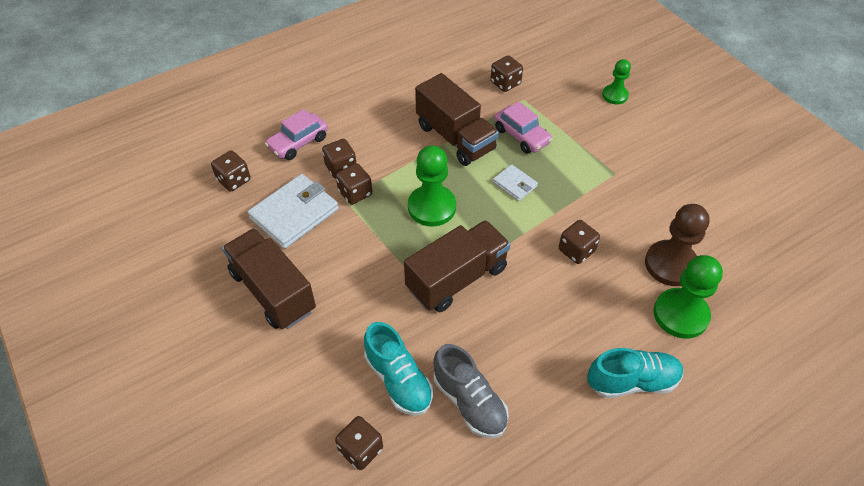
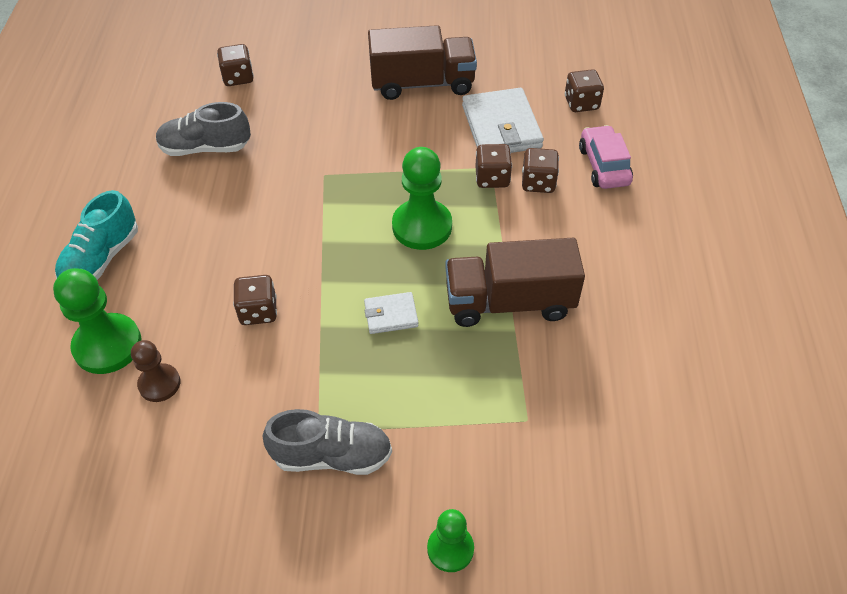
camera: 125 degrees right, 0 degrees up
turquoise shoe [364,322,433,416] -> none
brown truck [404,220,511,312] -> none
brown dice [491,55,523,92] -> none
pink car [494,102,553,153] -> none
brown pawn [645,204,710,286] -> brown pawn [131,340,180,402], size x0.60
none -> grey shoe [263,409,392,475]

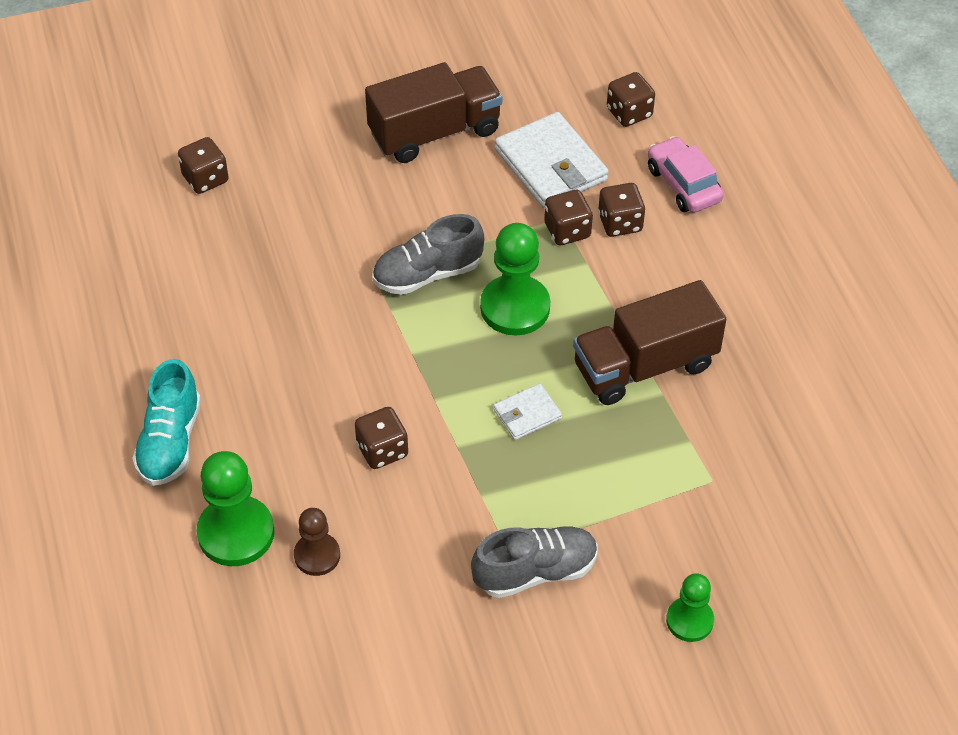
camera: 20 degrees left, 0 degrees up
grey shoe [156,102,251,156] -> grey shoe moved to [372,214,484,295]

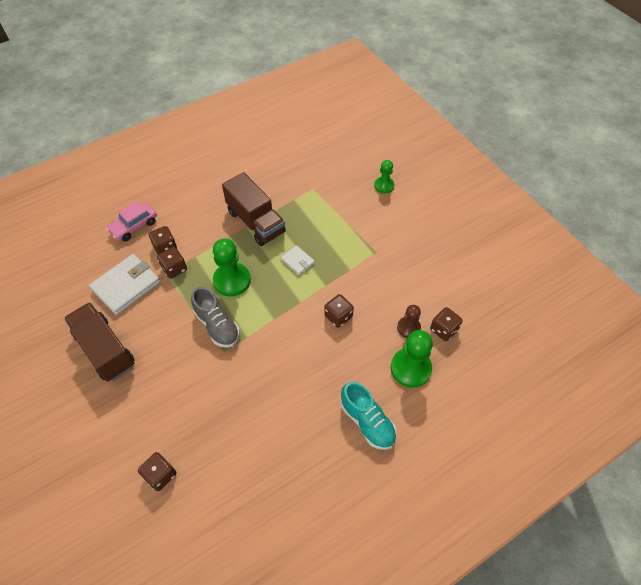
camera: 105 degrees left, 5 degrees up
turquoise shoe [132,359,201,486] -> turquoise shoe turned 60 degrees clockwise [341,382,397,450]
grey shoe [471,526,598,598] -> none
brown dice [607,72,655,127] -> brown dice moved to [430,307,463,341]

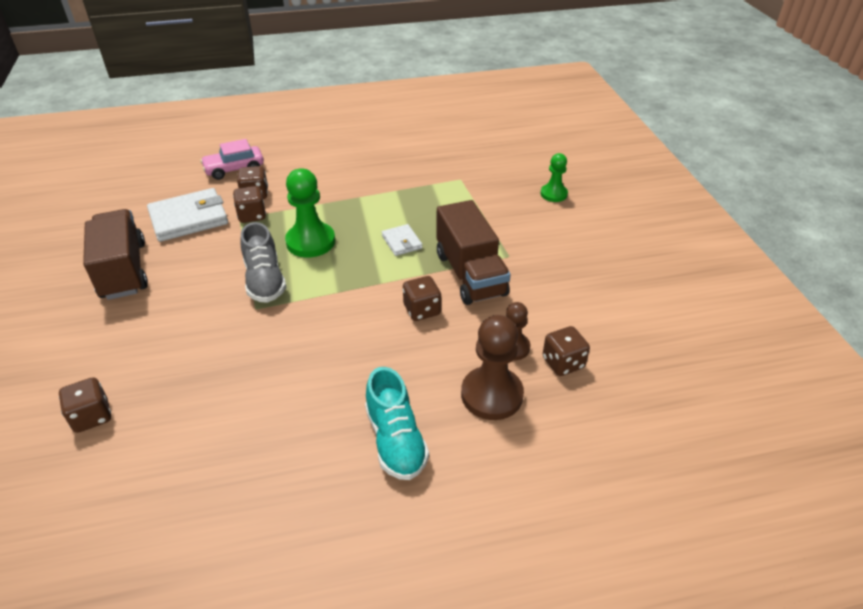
camera: 20 degrees right, 15 degrees down
brown truck [222,172,286,246] -> brown truck moved to [436,200,511,305]
green pawn [391,330,433,388] -> brown pawn [461,315,524,420]

